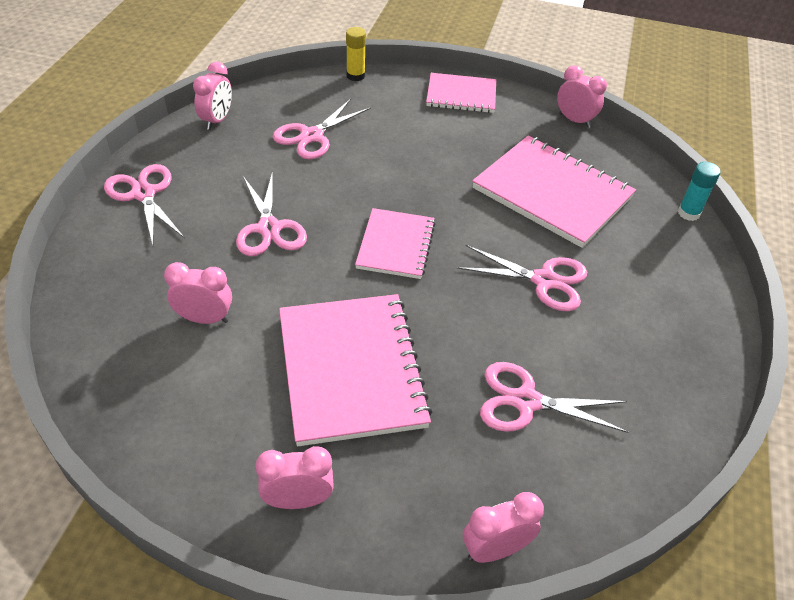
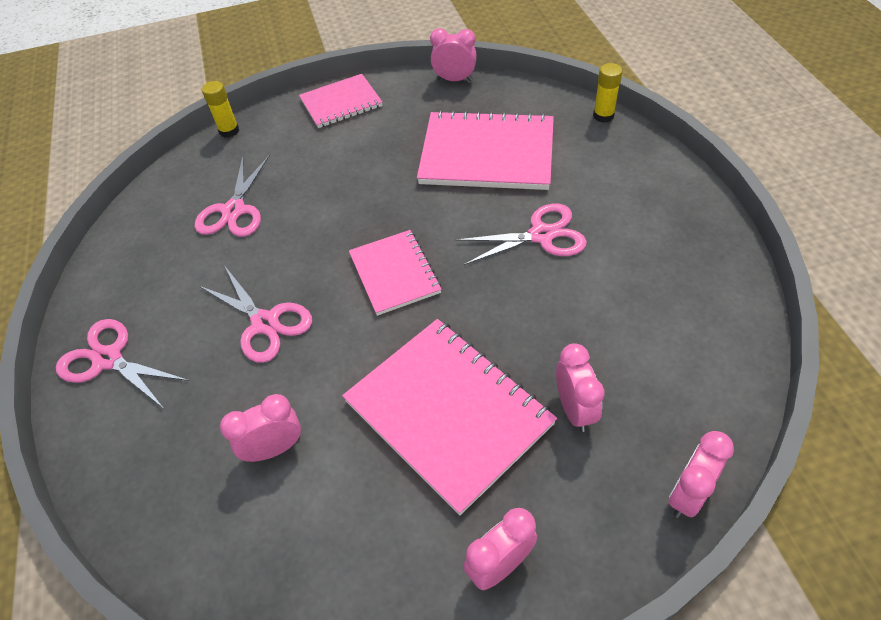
camera: 25 degrees left, 5 degrees up
pink clock [193,62,232,130] -> pink clock moved to [556,343,605,432]
pink scissors [480,362,629,433] -> none
turquoise glue stick [678,162,721,221] -> yellow glue stick [593,63,623,123]

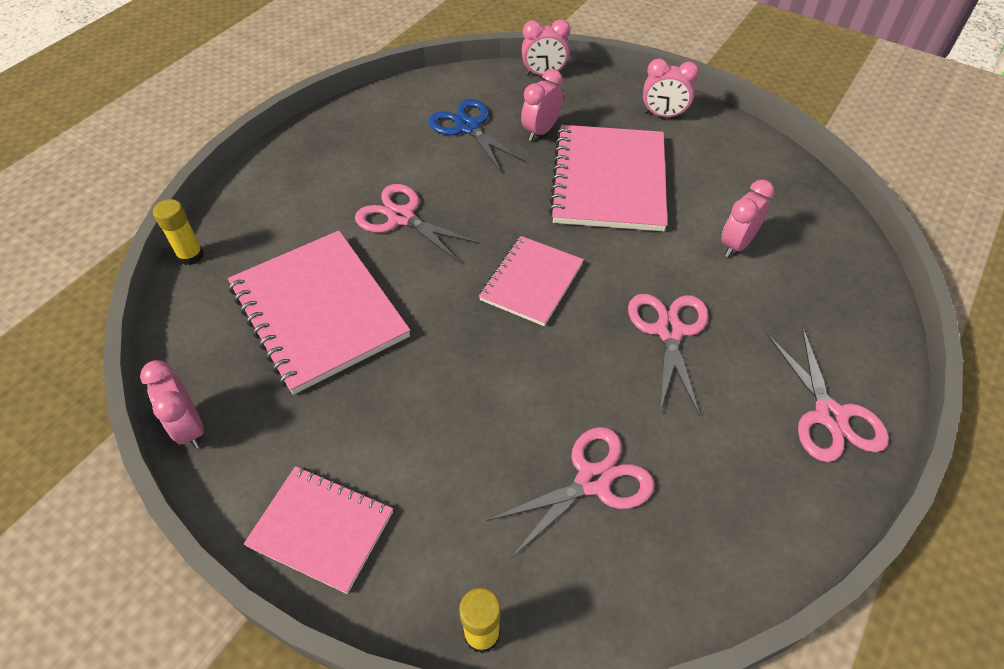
camera: 135 degrees left, 0 degrees up
pink clock [220,394,301,462] -> pink clock turned 105 degrees clockwise [721,180,775,257]
none -> blue scissors [428,99,526,172]

